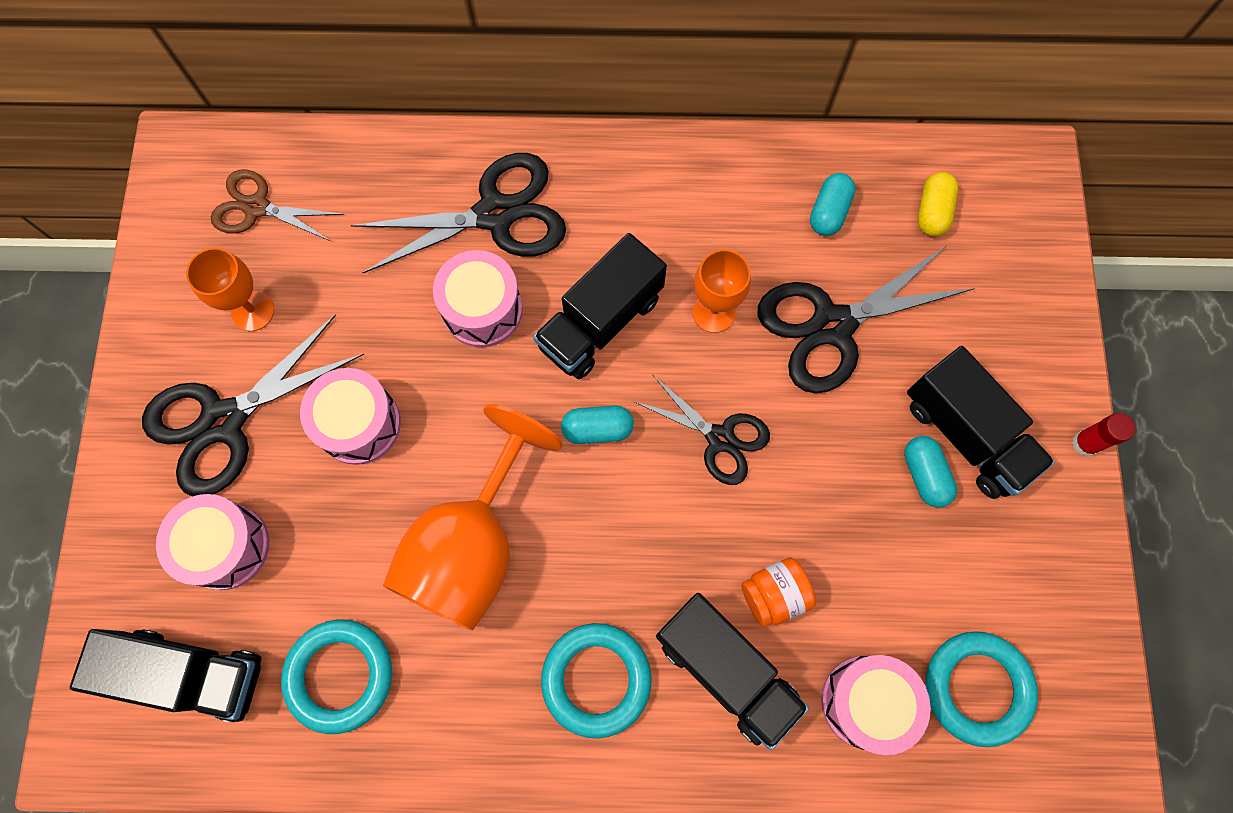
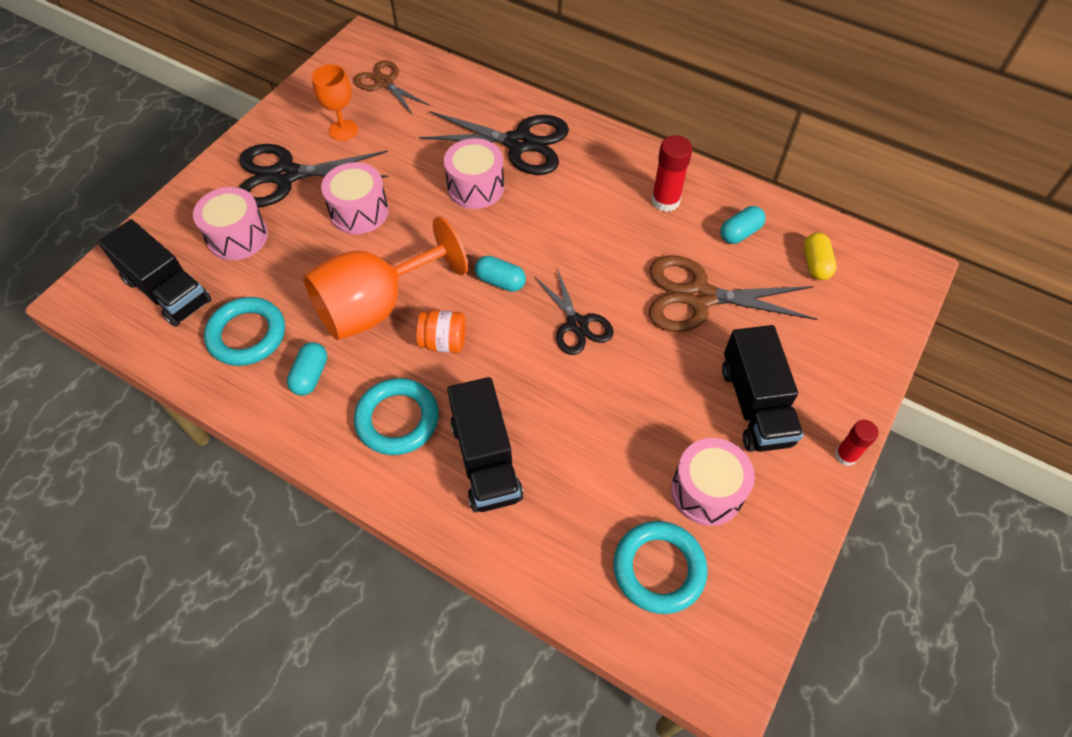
camera: 30 degrees right, 15 degrees down
black truck [533,233,667,379] -> none
orange goblet [693,249,751,333] -> none
orange jar [741,557,816,628] -> orange jar moved to [416,310,466,353]
black scissors [758,246,975,393] -> brown scissors [649,255,818,332]
pink drum [821,655,931,755] -> pink drum moved to [671,438,755,526]
turquoise capsule [904,436,957,508] -> turquoise capsule moved to [287,342,327,396]
yellow capsule [918,172,958,236] -> yellow capsule turned 45 degrees counterclockwise [804,232,837,280]
none -> red glue stick [651,135,692,212]

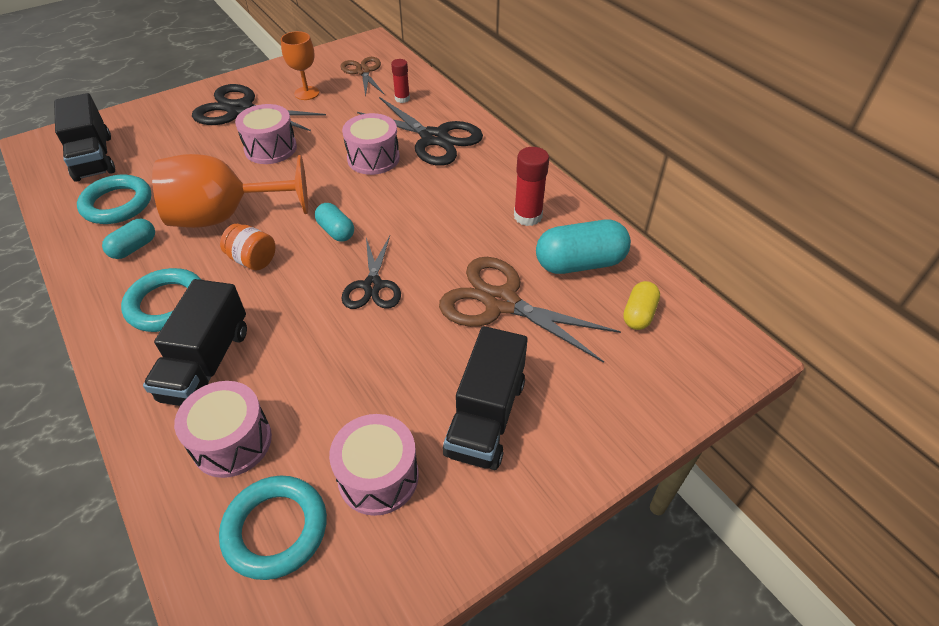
camera: 25 degrees right, 10 degrees down
pink drum [193,187,268,260] -> pink drum moved to [174,381,272,478]
turquoise capsule [720,206,765,244] -> turquoise capsule [536,220,631,274], size x1.76
red glue stick [835,420,879,466] -> red glue stick moved to [391,59,410,103]

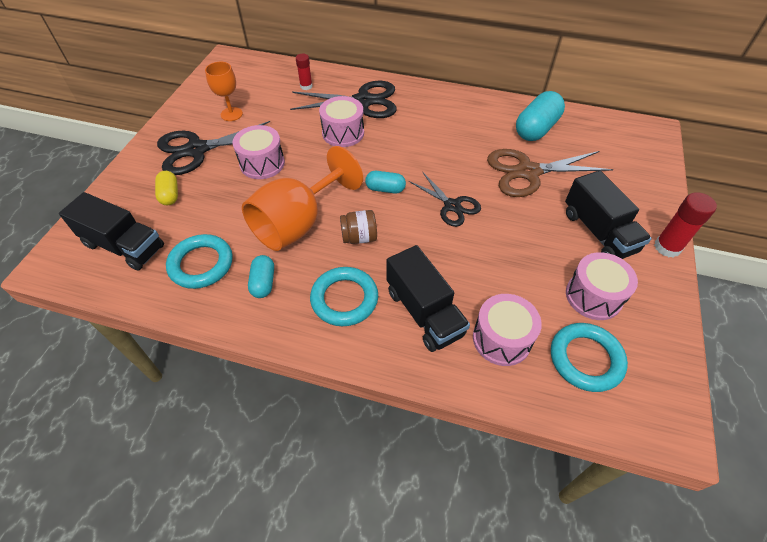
camera: 40 degrees left, 5 degrees up
orange jar [220,223,275,270] -> brown jar [340,210,377,244]
brown scissors [340,57,384,96] -> none
red glue stick [514,147,549,226] -> red glue stick moved to [654,192,717,258]
yellow capsule [623,281,660,330] -> yellow capsule moved to [155,171,178,205]

